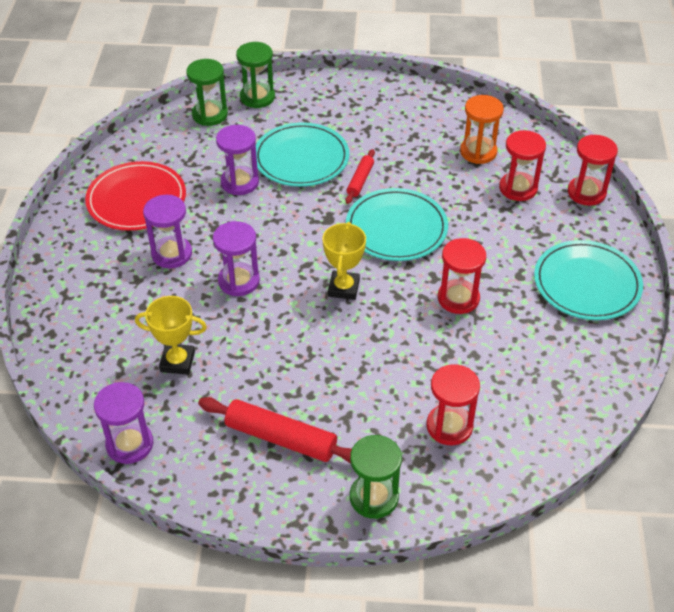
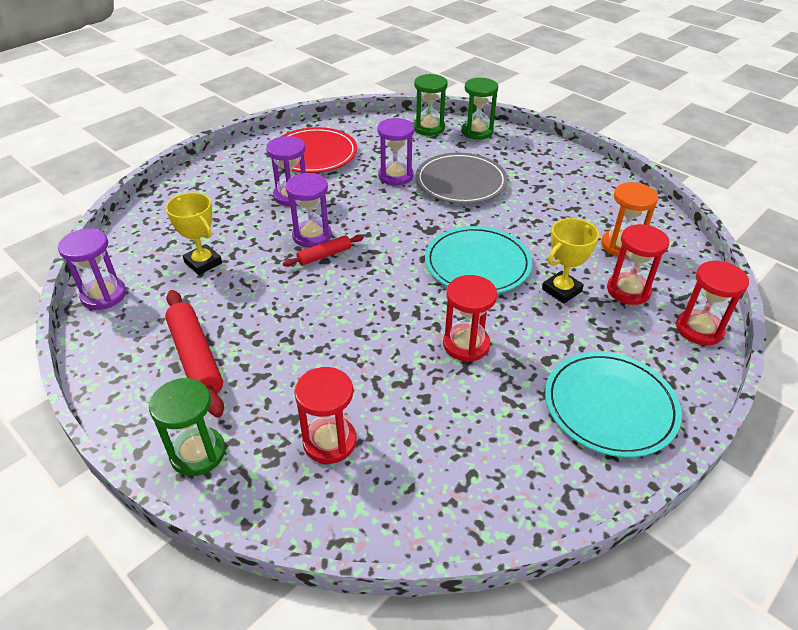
camera: 40 degrees right, 5 degrees down
turquoise plate [256,122,349,187] -> grey plate [416,153,508,204]
yellow trophy [322,222,366,300] -> yellow trophy moved to [542,218,599,304]
red rolling pin [346,149,375,204] -> red rolling pin moved to [283,234,364,267]

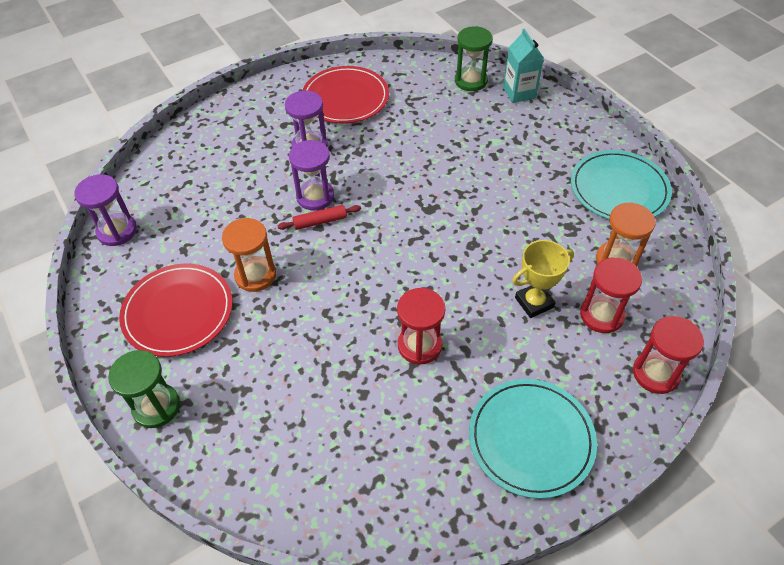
camera: 15 degrees right, 10 degrees up
red rolling pin [165,290,224,418] -> red plate [119,264,232,357]
yellow trophy [166,192,222,275] -> none
red hourglass [294,367,356,464] -> none
purple hourglass [377,118,414,186] -> none
grey plate [416,153,508,204] -> none
turquoise plate [425,226,532,294] -> turquoise plate moved to [571,150,672,219]
green hourglass [461,77,498,140] -> turquoise carton [503,29,544,103]
none -> orange hourglass [222,218,276,292]

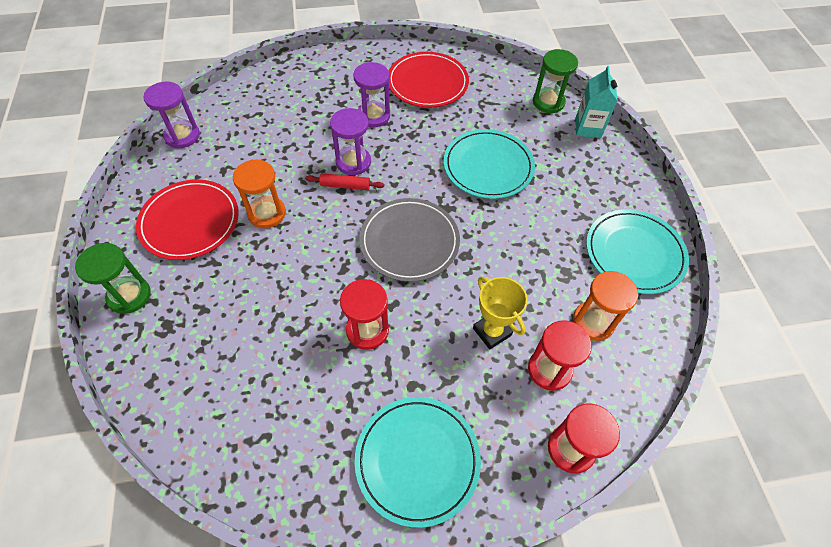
camera: 20 degrees right, 5 degrees up
yellow trophy [512,240,574,318] -> yellow trophy turned 60 degrees clockwise [473,277,528,349]
none -> grey plate [359,198,460,282]
none -> turquoise plate [444,129,535,199]

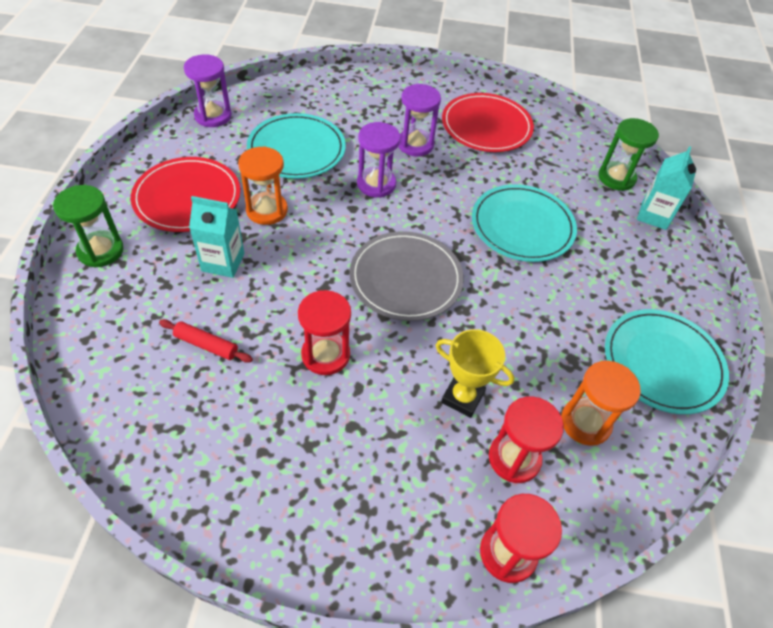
camera: 15 degrees right, 5 degrees down
red rolling pin [305,173,384,190] -> red rolling pin moved to [159,319,253,363]
turquoise plate [354,397,481,528] -> turquoise plate moved to [247,113,346,179]
yellow trophy [473,277,528,349] -> yellow trophy turned 45 degrees counterclockwise [436,329,515,418]
none -> turquoise carton [189,196,244,278]

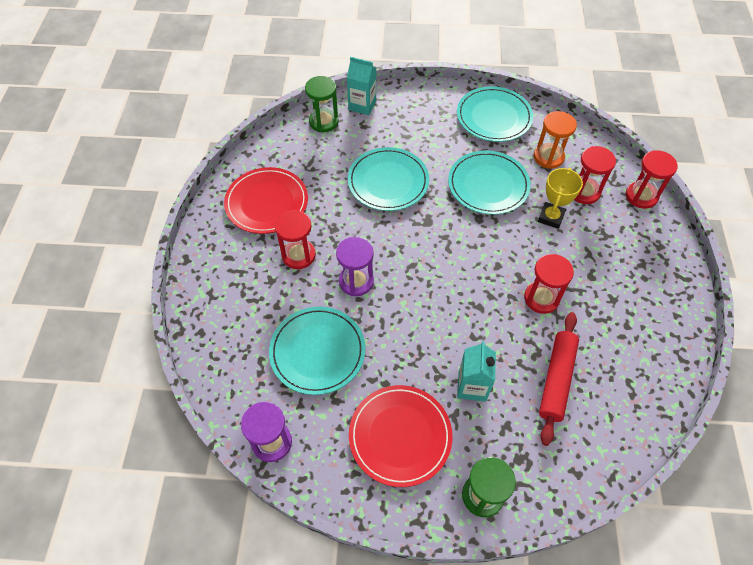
camera: 90 degrees left, 5 degrees up
red rolling pin [159,319,253,363] -> red rolling pin [539,312,579,446], size x1.77
orange hourglass [238,146,288,225] -> none
grey plate [349,231,464,321] -> none
purple hourglass [398,84,441,156] -> red hourglass [275,210,316,269]
none -> turquoise plate [448,151,531,215]

